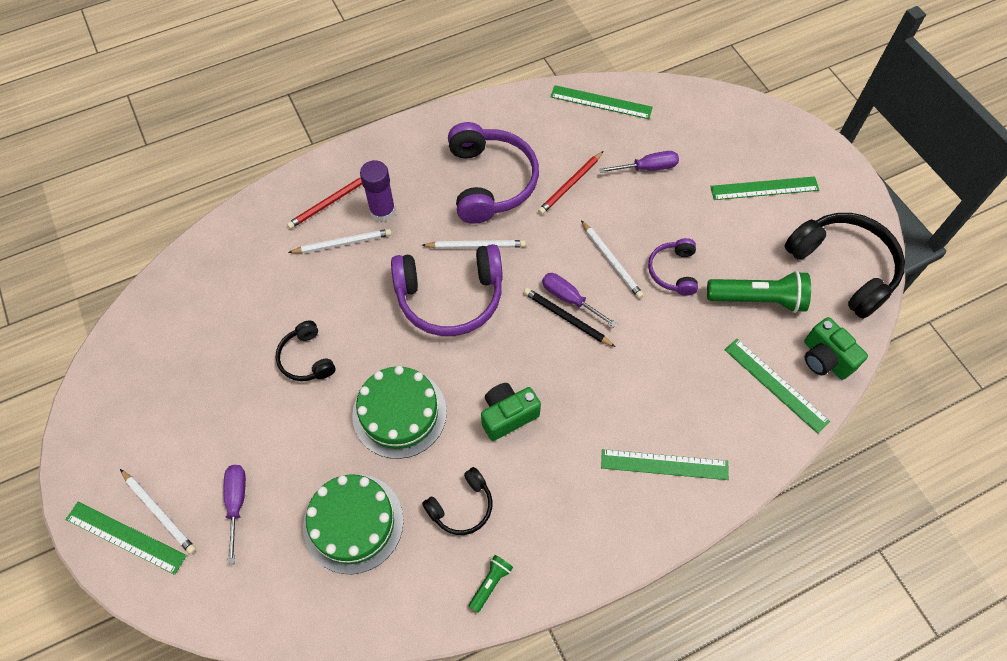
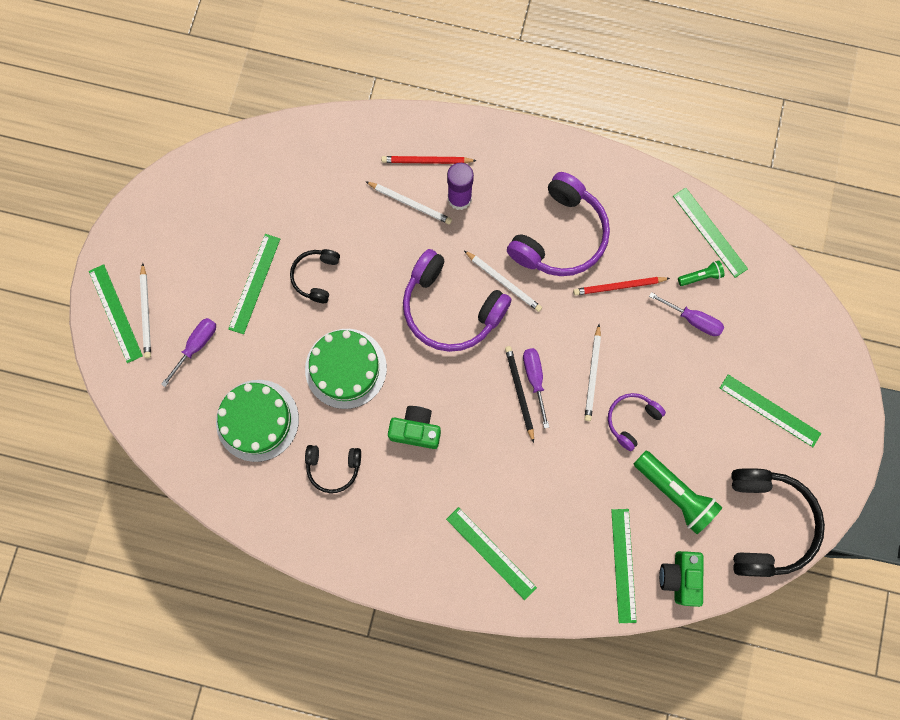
camera: 40 degrees right, 15 degrees up
green flashlight [469,555,513,613] -> green flashlight moved to [678,260,724,286]
none -> green ruler [228,234,280,334]

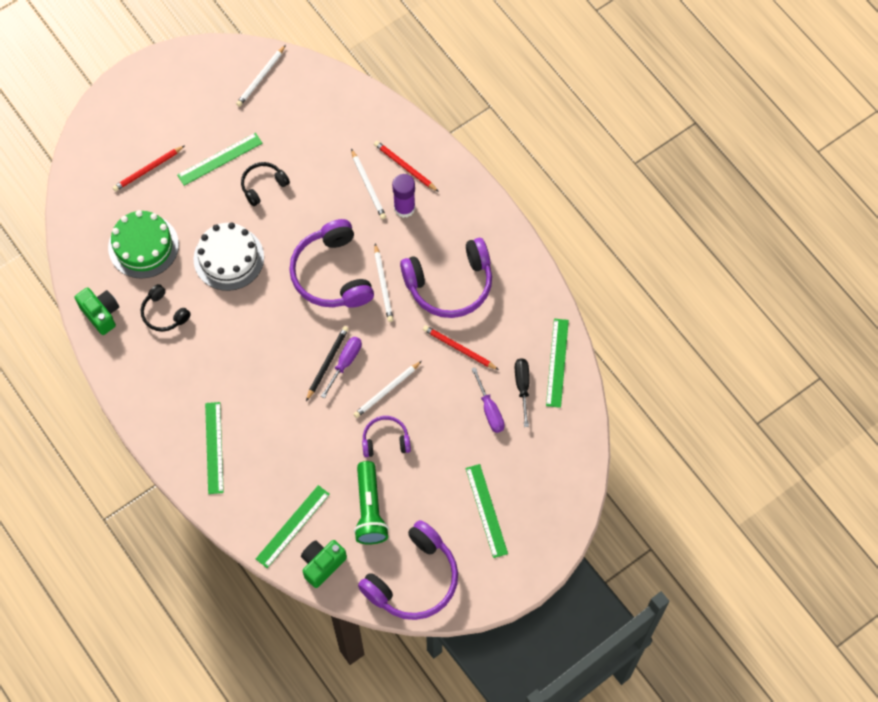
camera: 40 degrees right, 10 degrees down
green ruler [89,264,143,363] -> none
white pencil [140,263,151,358] -> white pencil moved to [236,45,286,107]
purple screwdriver [161,318,216,387] -> red pencil [112,145,185,191]
green cake [305,329,387,409] -> white cake [193,222,264,291]
green camera [388,406,441,449] -> green camera moved to [75,287,119,335]
green flashlight [678,260,724,286] -> black screwdriver [515,358,530,427]
black headphones [731,468,825,577] -> purple headphones [358,520,458,620]

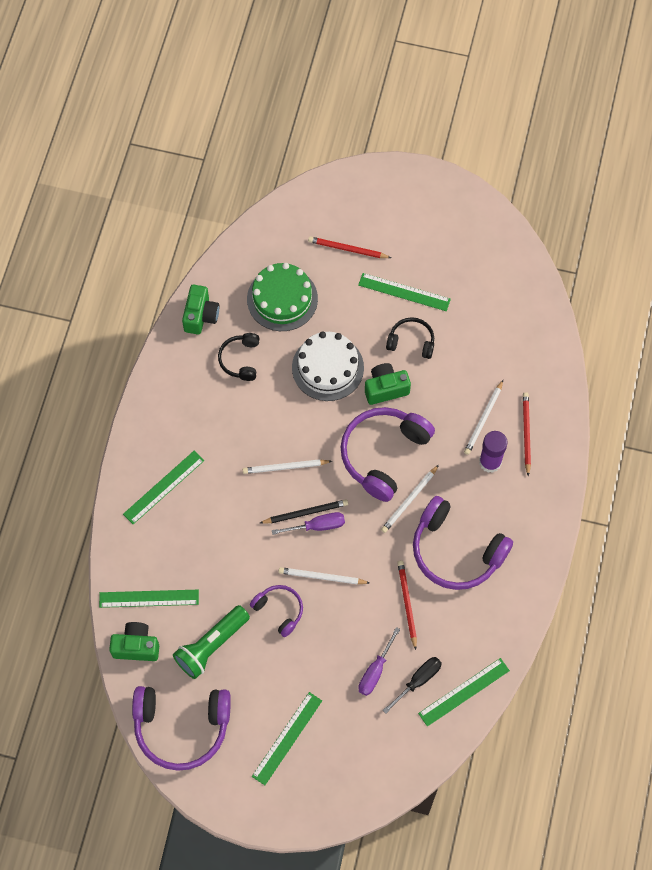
camera: 50 degrees right, 0 degrees up
white pencil [236,45,286,107] -> white pencil moved to [243,459,332,474]
none -> green camera [365,363,411,405]

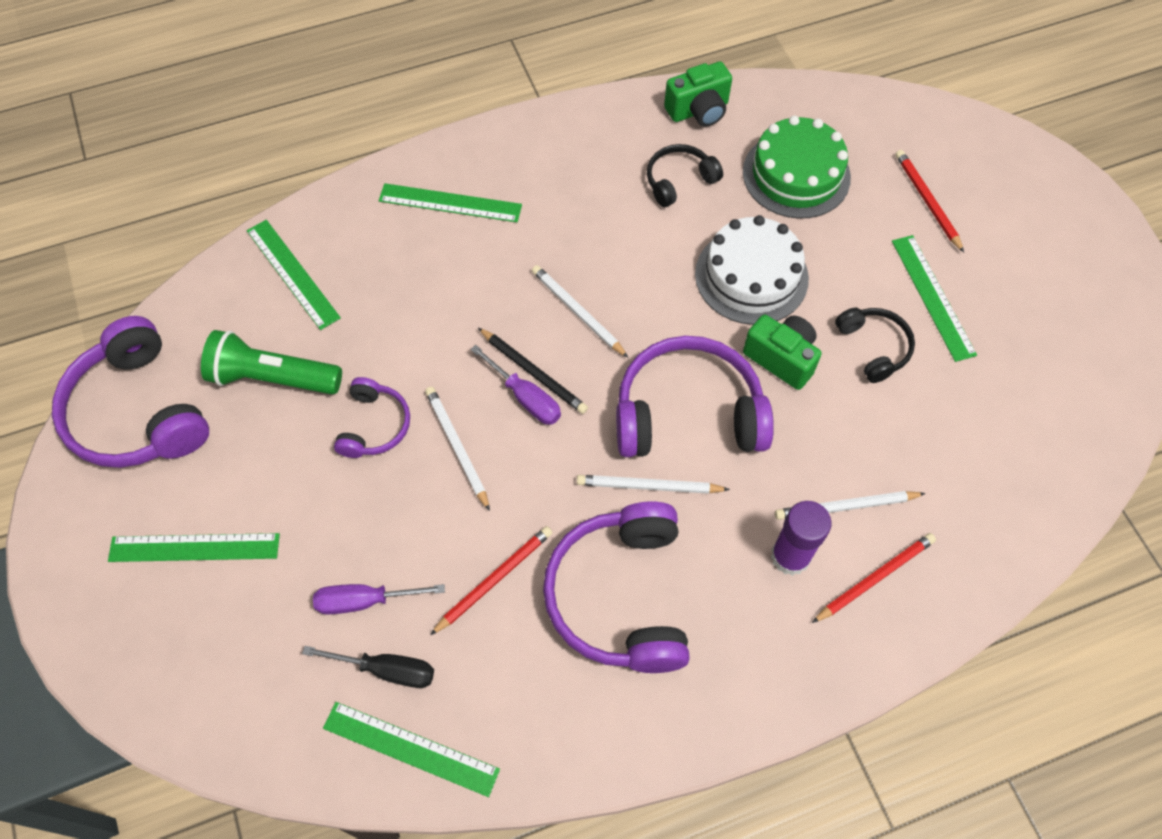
camera: 55 degrees right, 5 degrees down
green camera [109,622,159,661] -> none

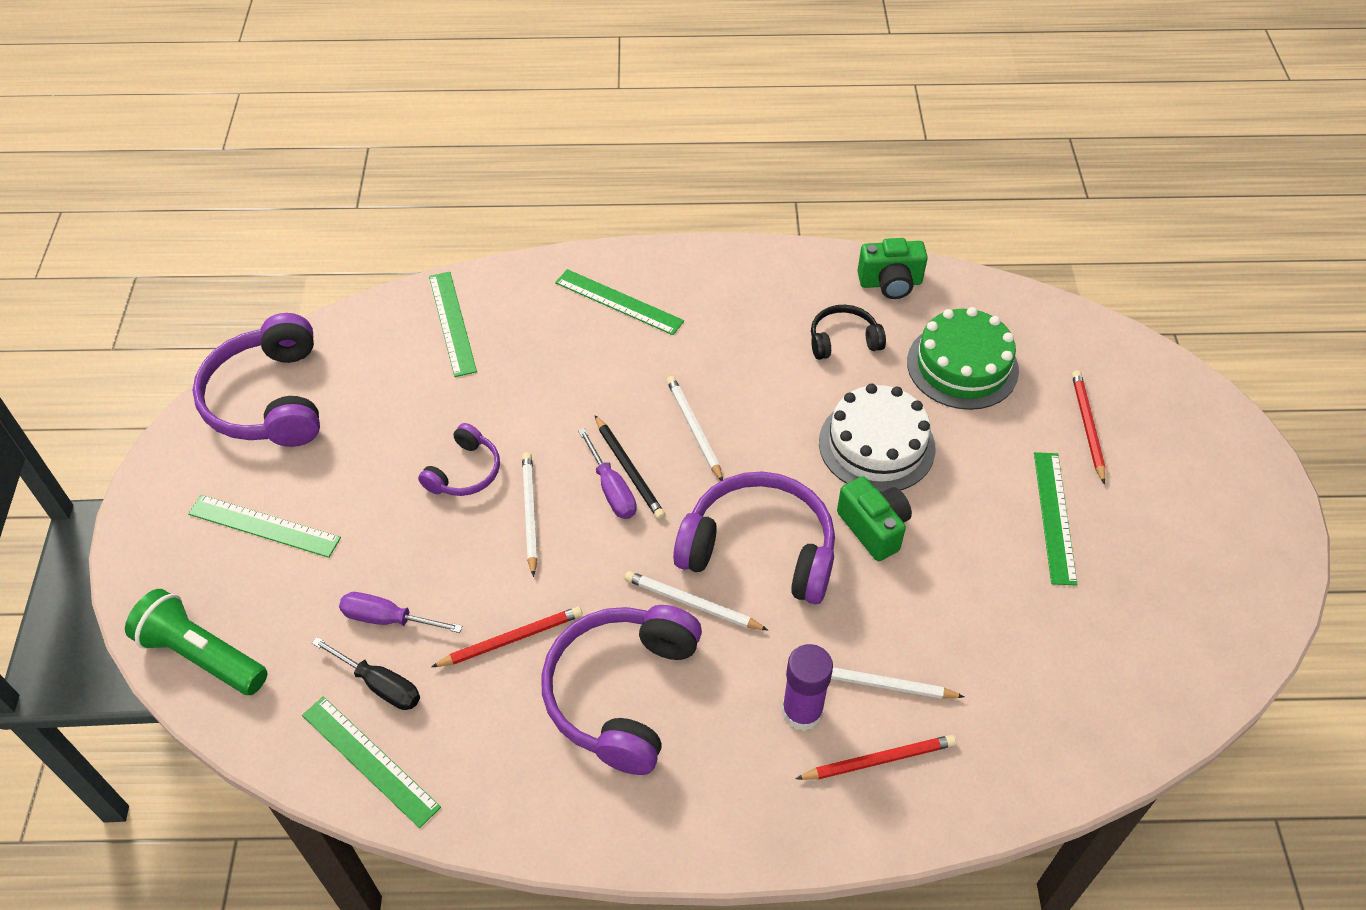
camera: 20 degrees right, 10 degrees down
green flashlight [201,330,342,395] -> green flashlight moved to [125,589,267,695]
black headphones [835,307,915,383] -> none

